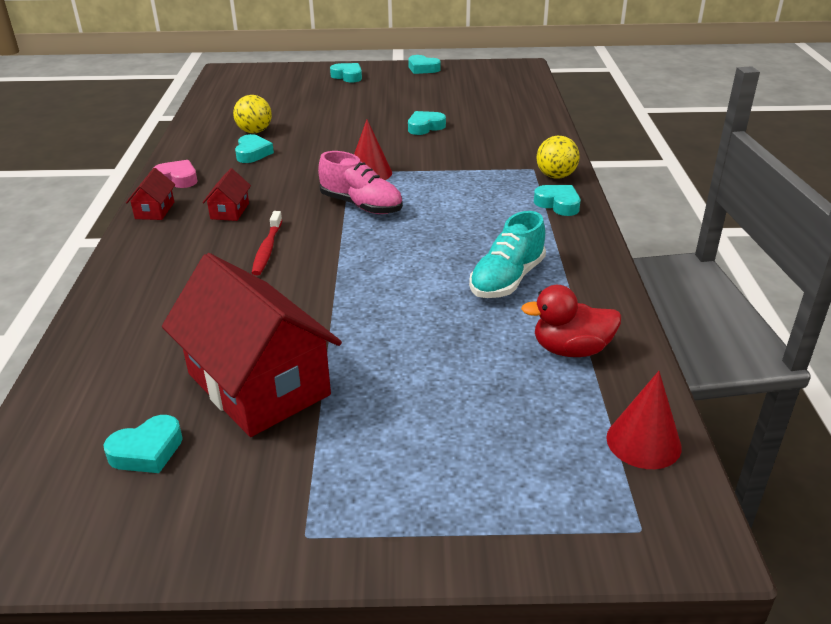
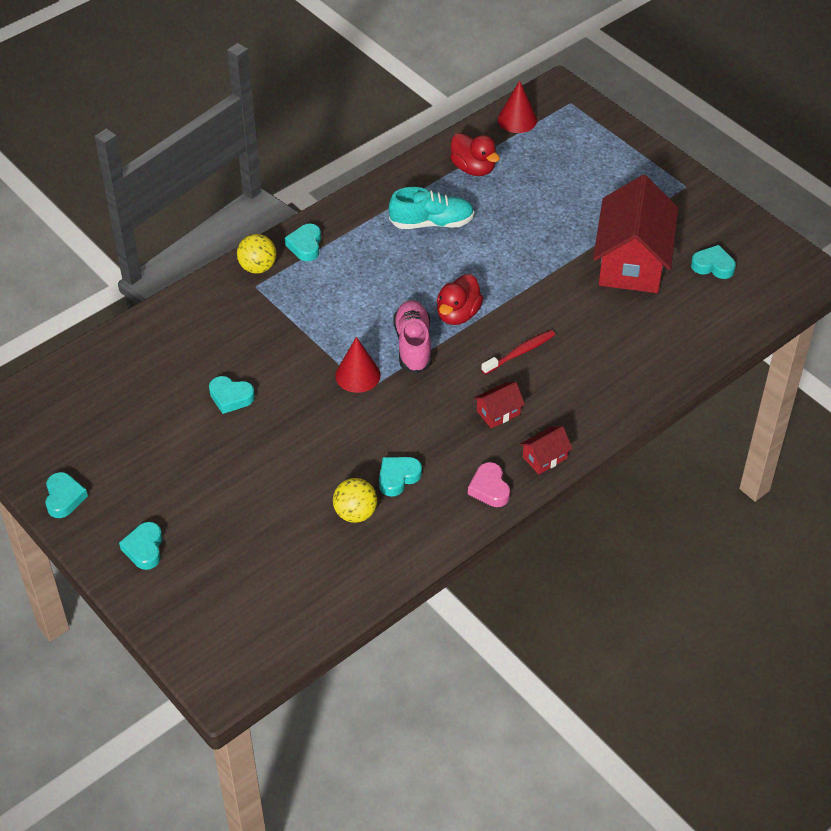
camera: 130 degrees left, 15 degrees up
none -> red duck [437,274,483,325]

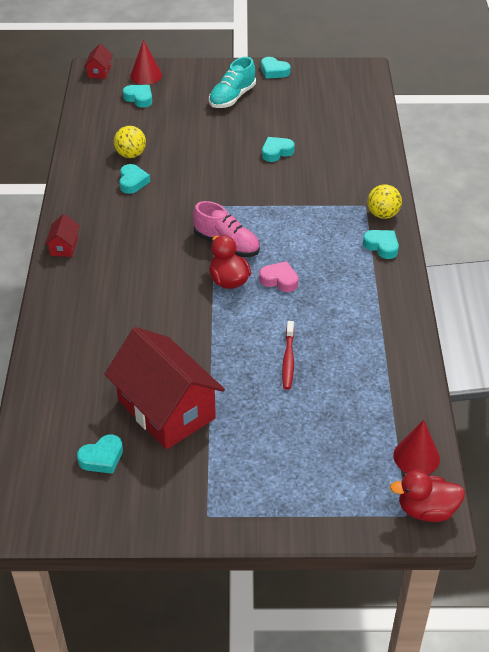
camera: 130 degrees right, 5 degrees down
turquoise heart [119,522,163,570] -> turquoise heart moved to [123,85,152,108]
red cone [335,337,381,393] -> red cone moved to [130,40,162,85]
turquoise shoe [389,187,474,229] -> turquoise shoe moved to [209,57,256,108]
red duck [450,133,500,176] -> red duck moved to [390,470,465,522]
pink heart [468,462,510,507] -> pink heart moved to [259,261,298,292]
red house [474,382,525,428] -> red house moved to [84,44,113,79]
red toothbrush [481,330,555,375] -> red toothbrush moved to [282,321,294,390]

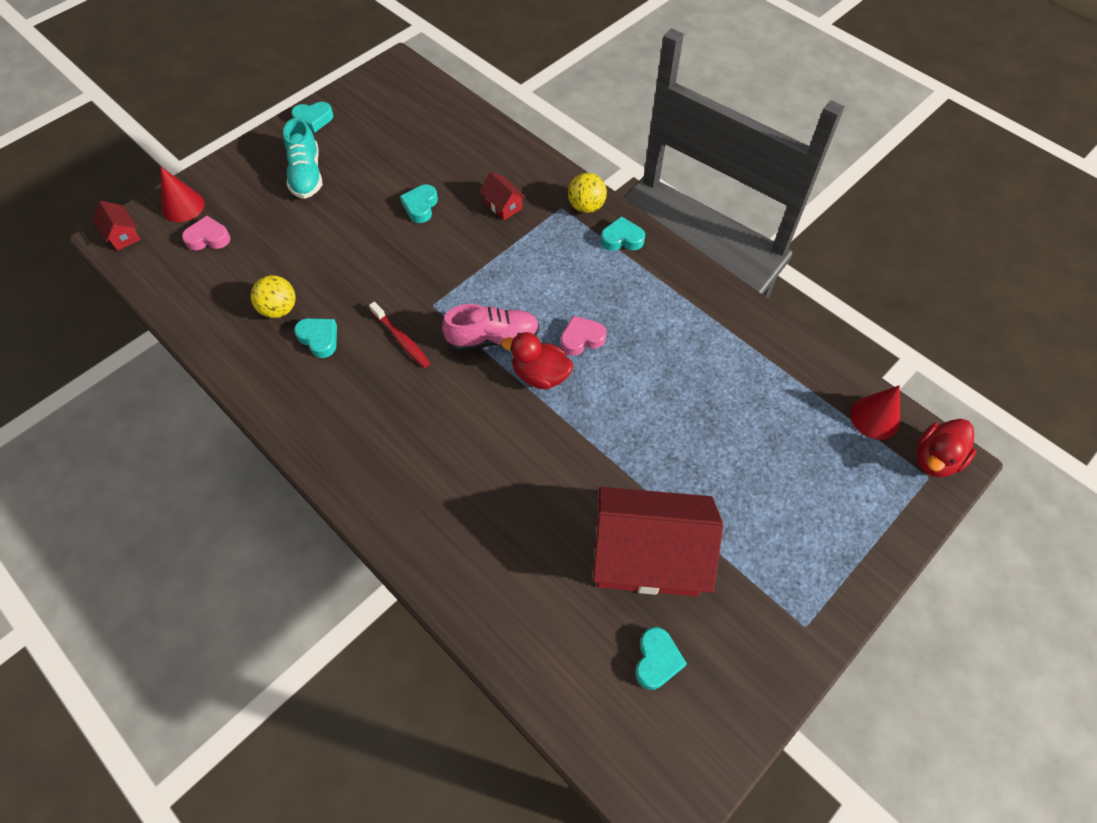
camera: 45 degrees left, 15 degrees up
red house [45,214,80,257] -> red house moved to [479,172,526,220]
turquoise heart [123,85,152,108] -> pink heart [182,216,230,250]
red toothbrush [282,321,294,390] -> red toothbrush moved to [369,302,430,368]

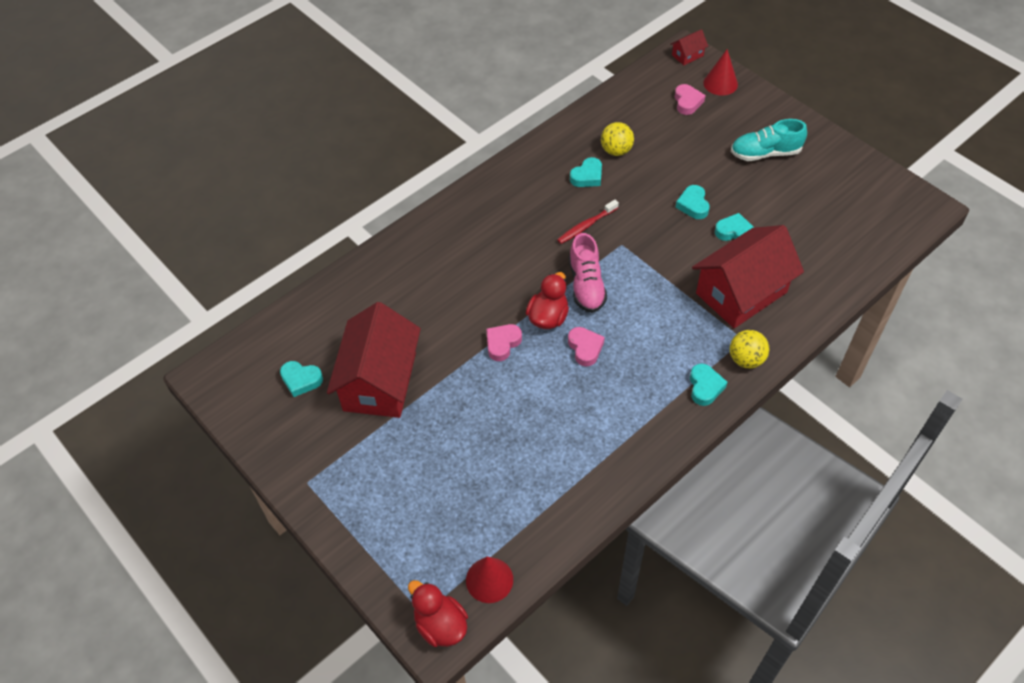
camera: 95 degrees right, 5 degrees down
turquoise heart [291,102,334,133] -> turquoise heart moved to [675,185,710,219]
red house [479,172,526,220] -> red house [692,225,804,328], size x2.40
none -> pink heart [486,324,522,361]

